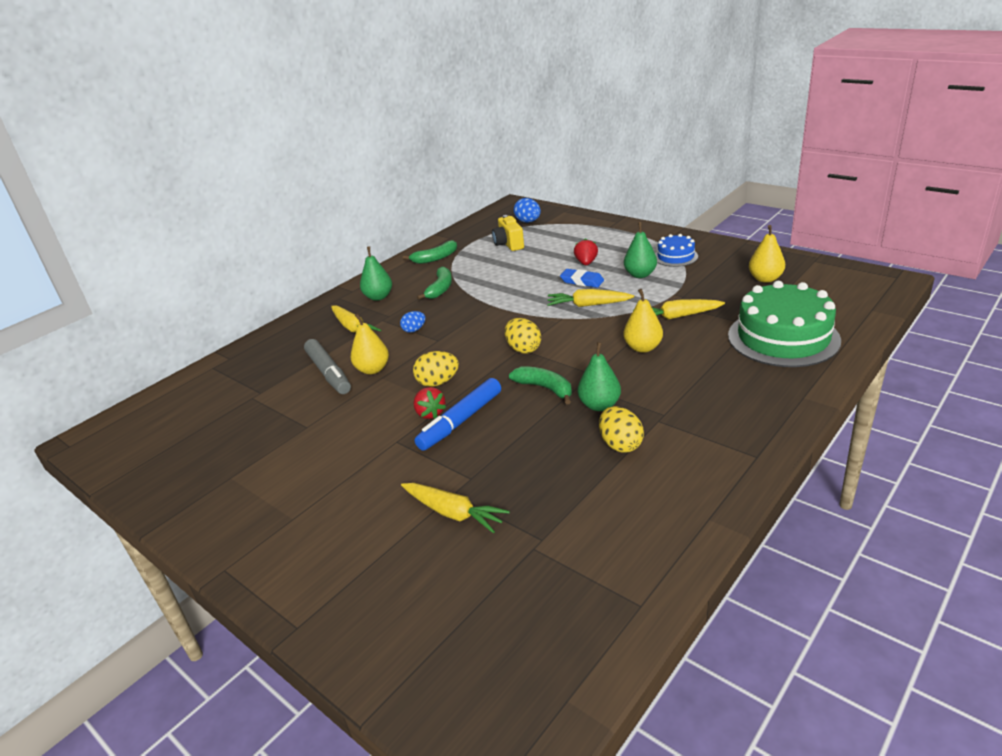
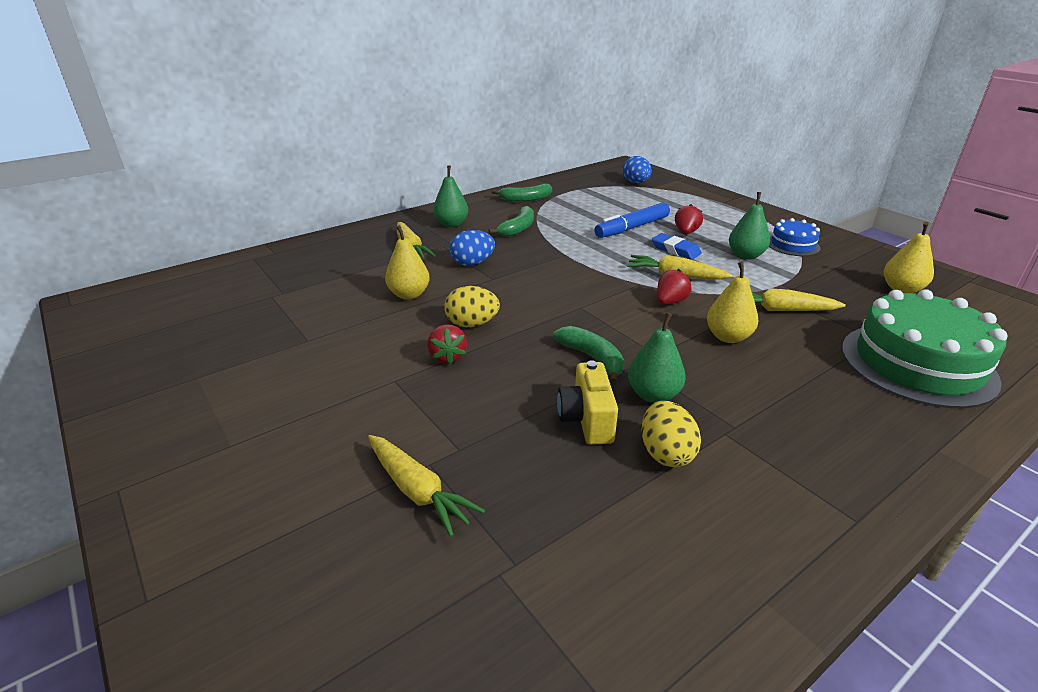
camera: 10 degrees right, 0 degrees up
grey marker [304,339,351,394] -> none
blue egg [400,311,425,333] -> blue egg [449,230,495,266], size x1.52
blue marker [414,378,501,451] -> blue marker moved to [594,202,670,238]
yellow camera [492,215,524,251] -> yellow camera moved to [557,360,618,445]
yellow egg [505,318,541,353] -> none
none -> red strawberry [657,269,692,305]

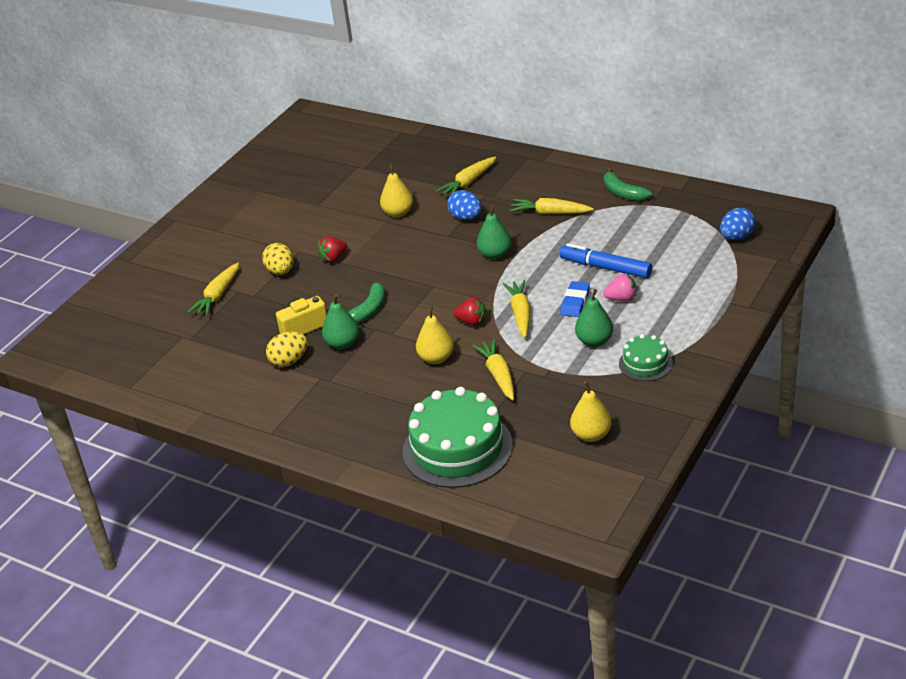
camera: 70 degrees right, 5 degrees up
green pear [433,165,468,227] -> green pear moved to [477,205,512,260]
yellow egg [444,286,500,327] -> yellow egg moved to [262,243,294,275]
green banana [488,206,534,237] -> yellow carrot [510,198,594,214]
red strawberry [675,204,703,234] -> pink strawberry [603,274,636,301]
blue cake [769,218,821,256] -> green cake [619,334,673,381]

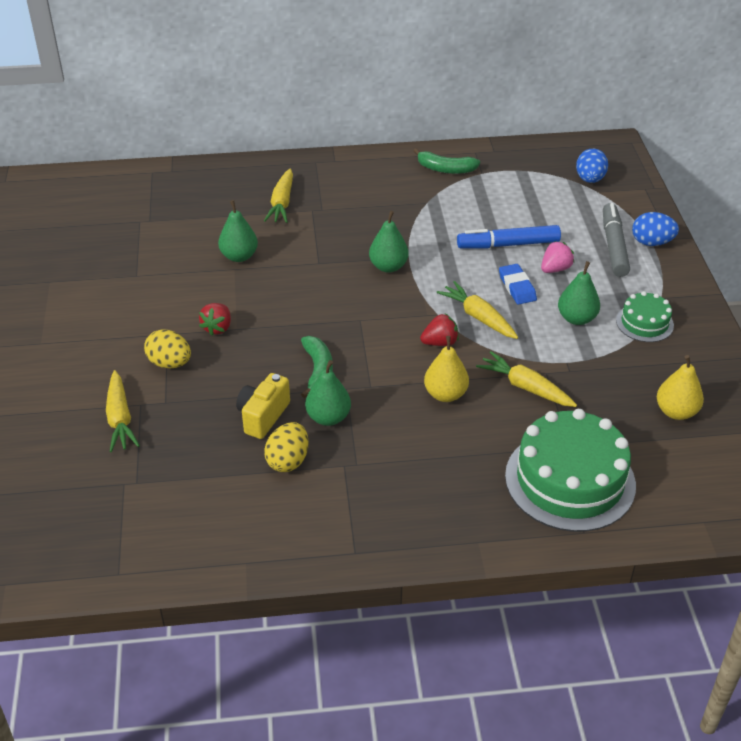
camera: 40 degrees left, 5 degrees up
yellow pear [380,164,413,217] -> green pear [218,200,258,262]
blue egg [447,190,481,220] -> blue egg moved to [632,212,679,246]
yellow carrot [510,198,594,214] -> none
none -> grey marker [603,203,630,277]

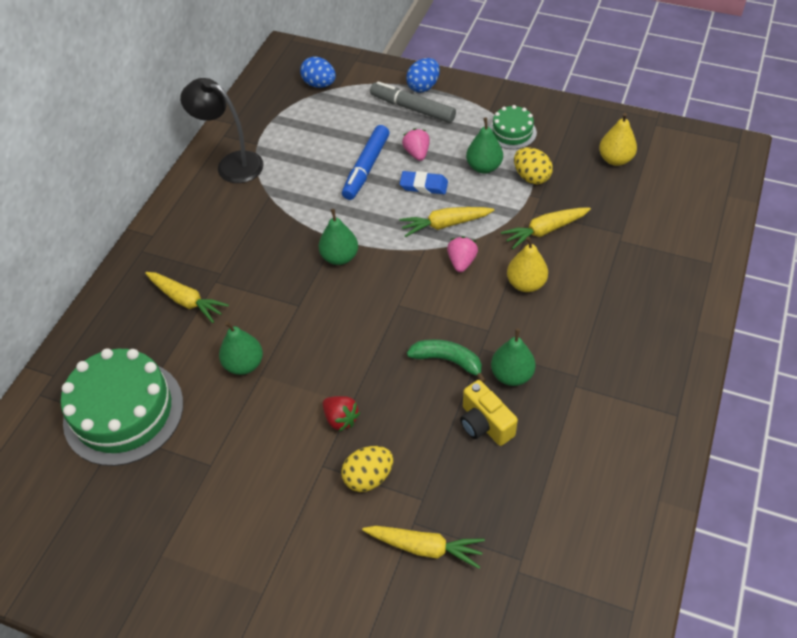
camera: 60 degrees left, 10 degrees up
yellow egg [264,422,309,472] -> yellow egg moved to [514,147,553,184]
green banana [414,148,480,174] -> black lamp [180,78,264,183]
red strawberry [420,314,459,346] -> pink strawberry [447,236,478,272]
green cake [505,409,636,532] -> green cake moved to [60,348,183,466]

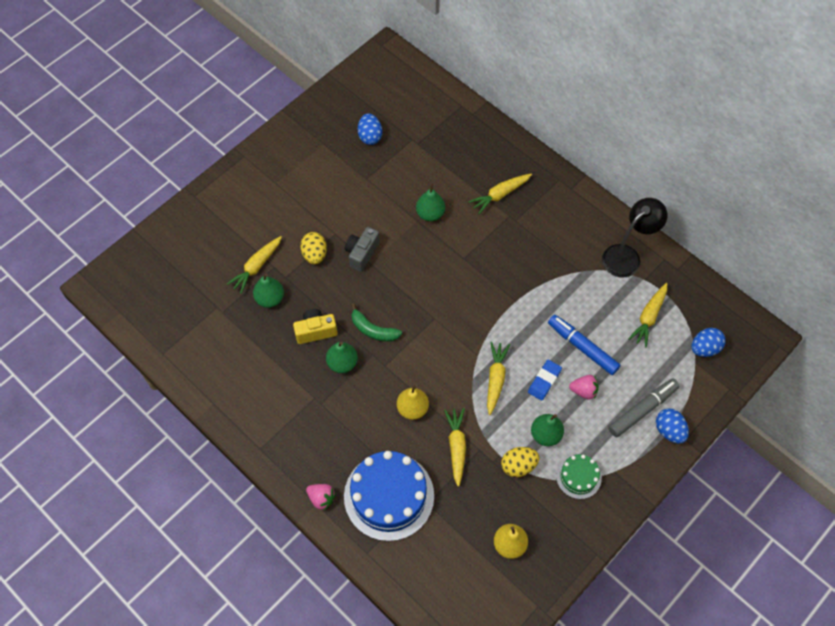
camera: 110 degrees right, 10 degrees up
green cake [60,348,183,466] -> none
green pear [319,209,358,265] -> green pear moved to [253,274,284,308]
red strawberry [323,396,360,431] -> grey camera [345,227,380,272]
green banana [407,339,486,383] -> green banana turned 75 degrees clockwise [351,303,402,342]
pink strawberry [447,236,478,272] -> pink strawberry moved to [306,484,336,510]
none -> blue cake [344,451,434,541]
none -> blue egg [358,114,382,145]
none -> yellow carrot [628,283,667,347]

